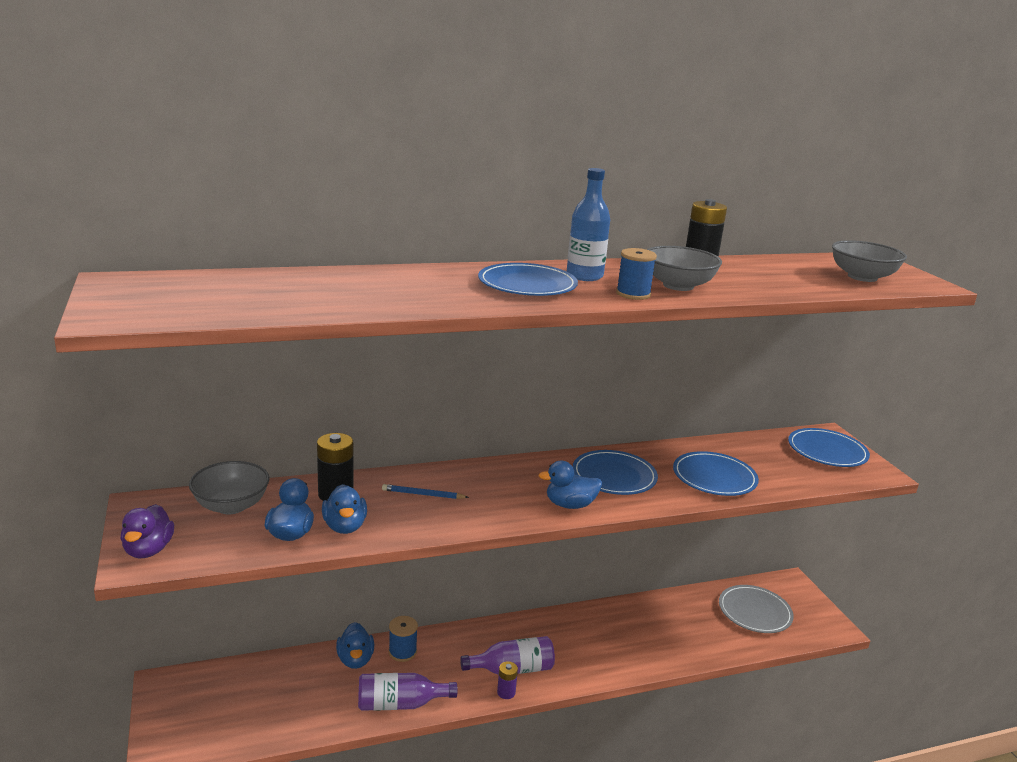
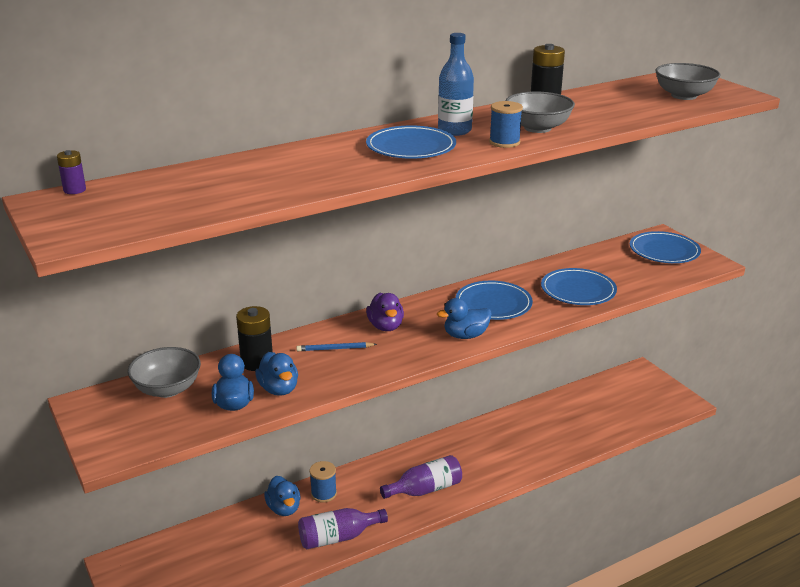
camera: 10 degrees left, 5 degrees up
purple duck [121,504,174,559] -> purple duck moved to [366,293,404,331]
purple battery [497,661,518,699] -> purple battery moved to [57,150,86,194]
grey plate [719,585,794,633] -> none

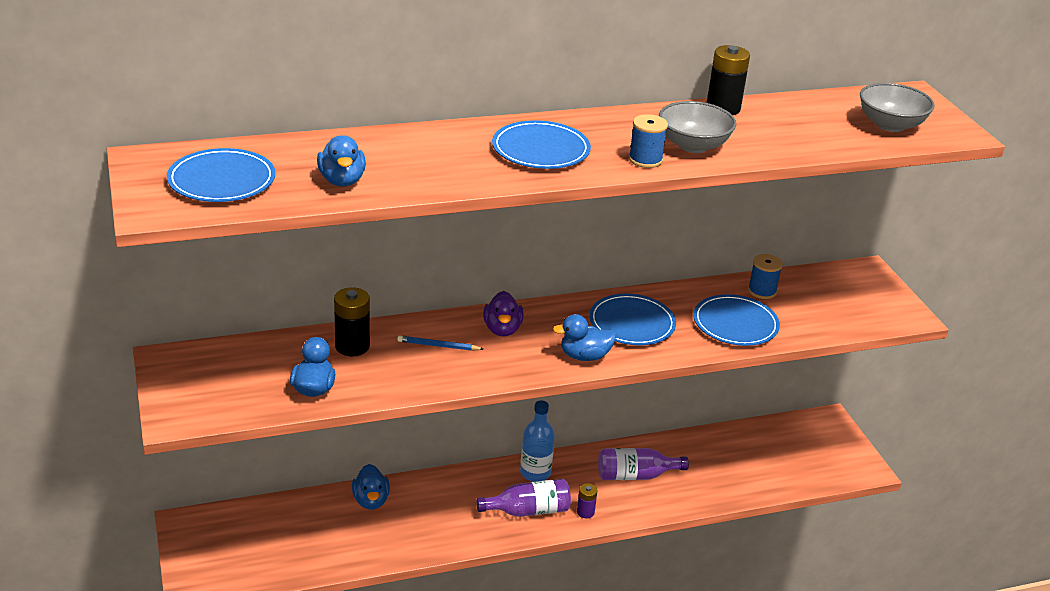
camera: 10 degrees right, 5 degrees up
purple battery [57,150,86,194] -> purple battery moved to [577,483,597,518]
grey bowl [128,347,201,398] -> none
blue duck [255,352,298,396] -> blue duck moved to [317,135,366,186]
purple bottle [298,508,388,549] -> purple bottle moved to [598,448,689,480]
blue spool [310,461,337,502] -> blue spool moved to [748,254,783,299]
blue bottle [438,33,474,136] -> blue bottle moved to [520,400,555,482]
blue plate [630,231,701,263] -> blue plate moved to [167,148,276,202]

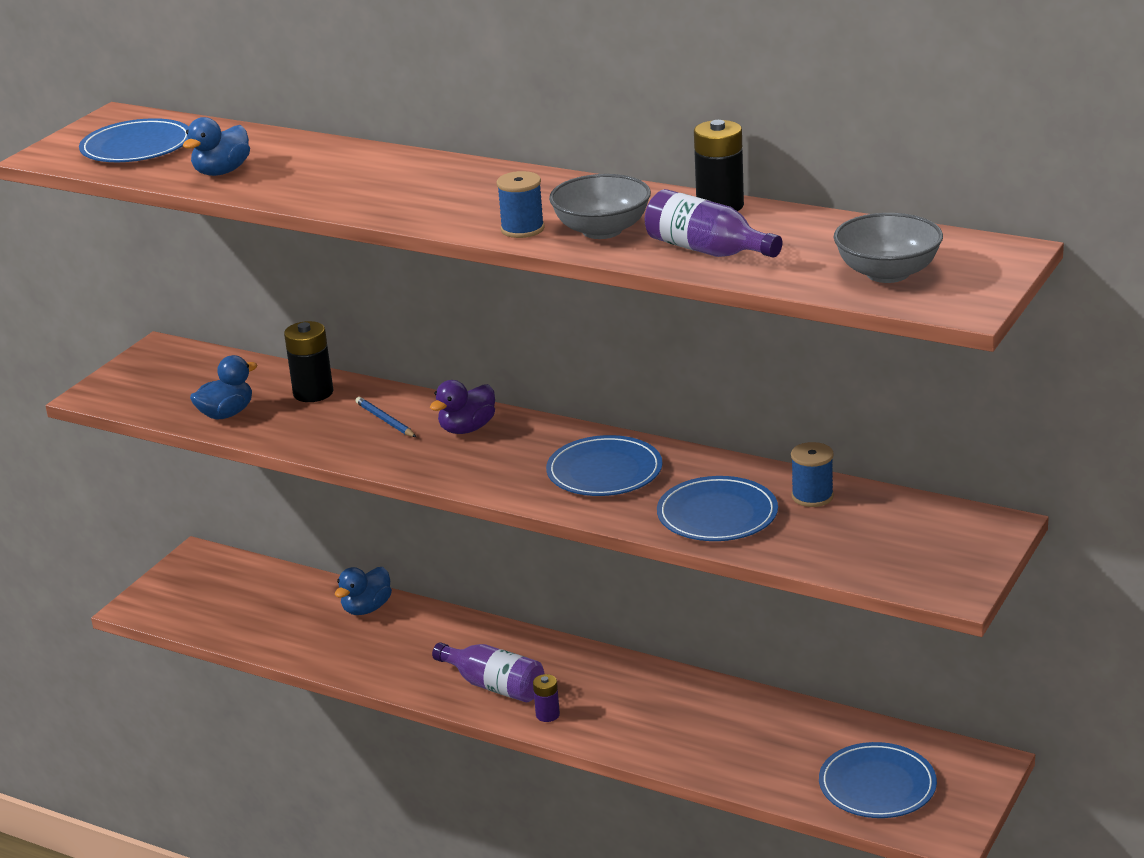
camera: 50 degrees right, 5 degrees down
blue plate [492,120,591,169] -> blue plate moved to [819,742,937,818]
blue bottle [520,400,555,482] -> none
blue duck [553,314,616,361] -> none
purple bottle [598,448,689,480] -> purple bottle moved to [645,189,782,258]

